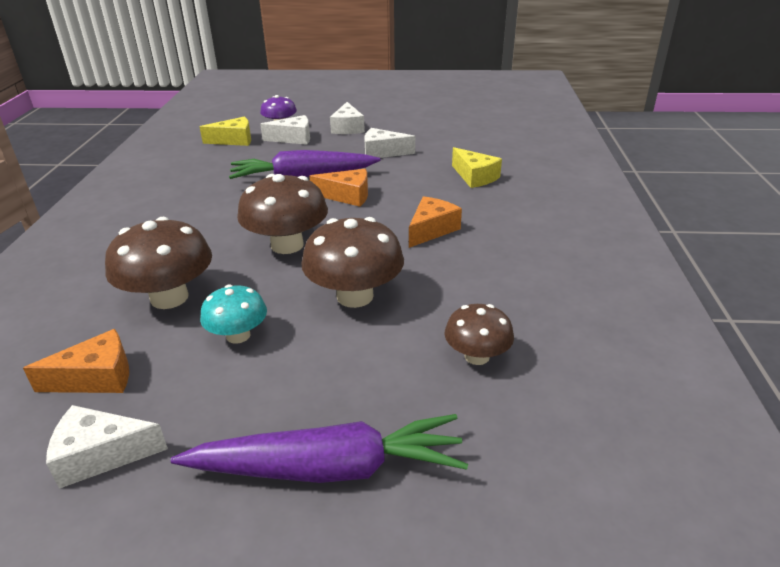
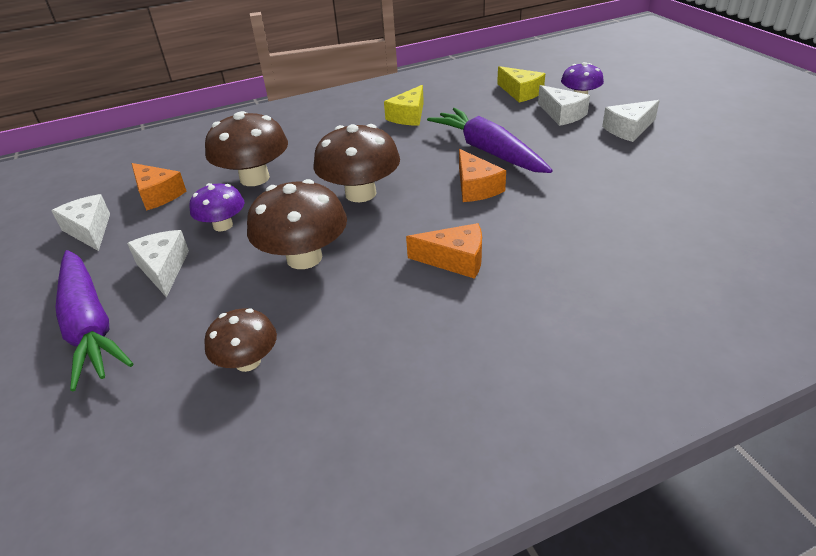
camera: 65 degrees right, 5 degrees up
turquoise mushroom [200,284,267,344] -> purple mushroom [190,183,244,231]
white cheese [365,128,415,158] -> white cheese moved to [127,230,189,298]
yellow cheese [452,147,502,188] -> yellow cheese moved to [384,85,424,126]

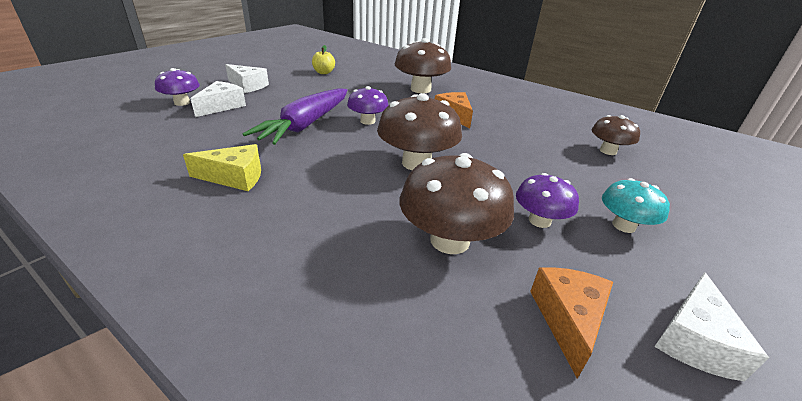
camera: 125 degrees left, 5 degrees down
purple carrot [55,250,134,391] -> none
white cheese [127,230,189,298] -> turquoise mushroom [602,178,670,233]
brown mushroom [247,179,347,269] -> brown mushroom moved to [395,38,451,93]
orange cheese [459,149,506,202] -> purple mushroom [347,86,388,125]
yellow cheese [497,66,545,102] -> none
none -> yellow apple [312,45,335,74]

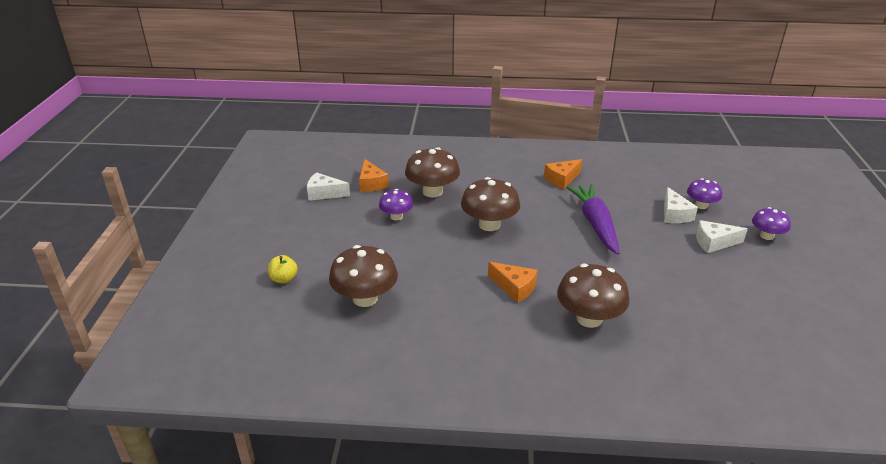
camera: 150 degrees right, 0 degrees up
yellow cheese [183,144,261,191] -> orange cheese [544,159,582,189]
yellow apple [312,45,335,74] -> yellow apple moved to [268,255,298,283]
purple mushroom [347,86,388,125] -> purple mushroom moved to [752,207,791,240]
brown mushroom [592,115,640,155] -> brown mushroom [329,245,398,307], size x1.67
turquoise mushroom [602,178,670,233] -> none
white cheese [654,272,769,382] -> white cheese turned 75 degrees counterclockwise [307,172,350,201]

